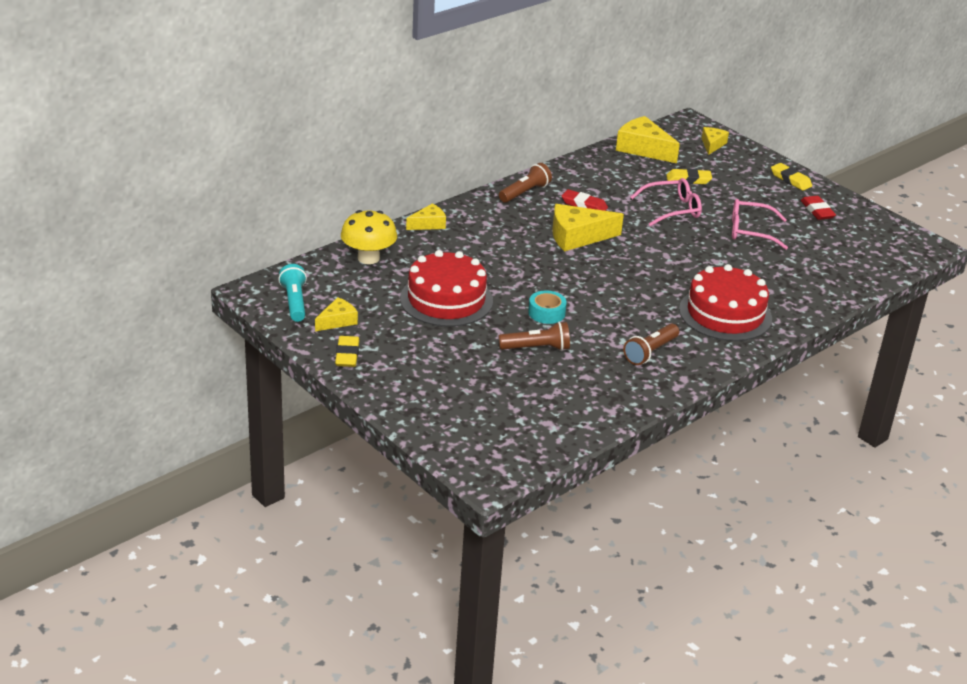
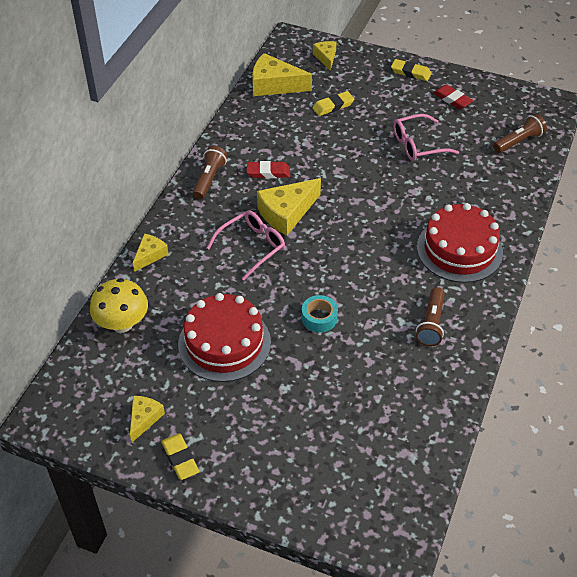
camera: 25 degrees left, 15 degrees up
turquoise flashlight [278,264,307,322] -> none
brown flashlight [498,322,570,351] -> brown flashlight moved to [493,114,547,153]
pink glasses [631,178,702,226] -> pink glasses moved to [207,210,285,280]

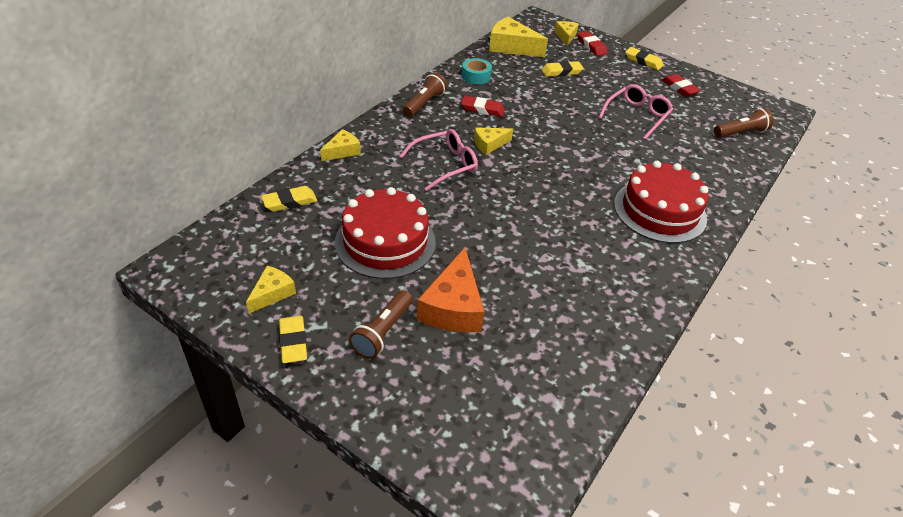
camera: 10 degrees right, 5 degrees down
yellow mushroom [90,278,148,332] -> yellow eraser [261,186,317,212]
yellow cheese [257,178,321,236] -> yellow cheese [474,127,513,155], size x0.57
turquoise tape [302,295,338,332] -> turquoise tape moved to [461,58,492,84]
pink glasses [393,114,459,161] -> pink glasses turned 135 degrees clockwise [598,84,673,140]
brown flashlight [416,287,445,346] -> brown flashlight moved to [349,290,413,359]
none -> orange cheese [417,248,484,333]
none -> red eraser [578,31,608,56]

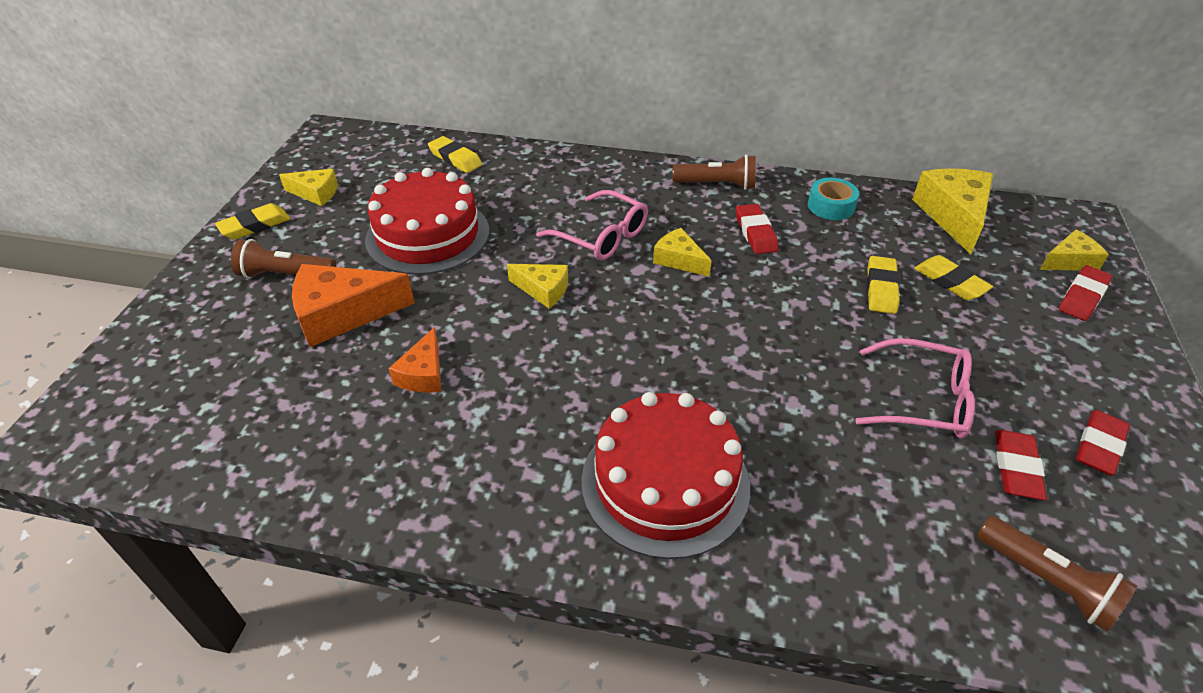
camera: 70 degrees right, 0 degrees up
yellow cheese [320,129,361,161] -> yellow cheese moved to [507,264,568,309]
yellow eraser [625,47,663,70] -> yellow eraser moved to [867,256,900,314]
none -> orange cheese [388,327,441,392]
none -> red eraser [995,430,1047,500]

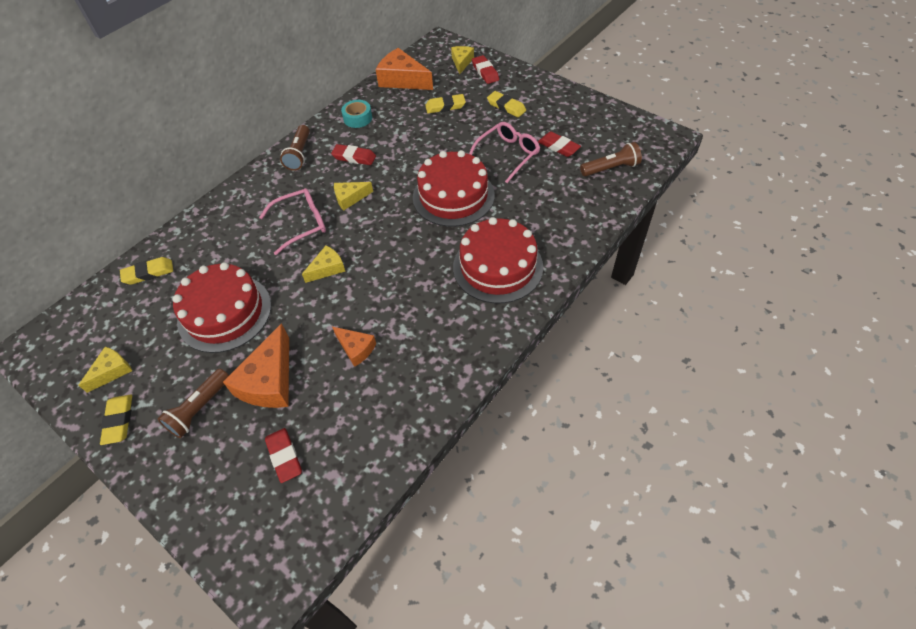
camera: 60 degrees left, 10 degrees up
brown flashlight [673,154,756,190] -> brown flashlight turned 150 degrees clockwise [280,125,310,171]
yellow eraser [867,256,900,314] -> yellow eraser moved to [487,91,526,117]
yellow cheese [912,169,993,254] -> orange cheese [376,48,433,90]
red eraser [1076,410,1130,476] -> red eraser moved to [265,428,302,483]
none -> red cake [413,150,495,227]

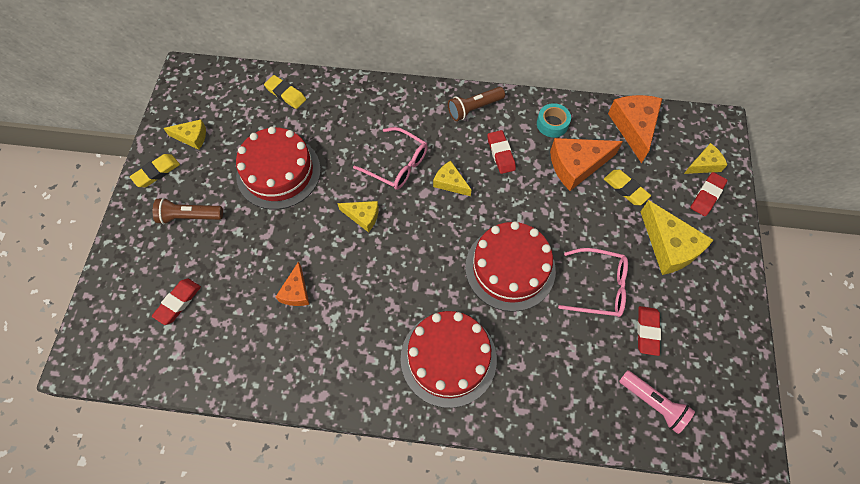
camera: 55 degrees right, 10 degrees up
orange cheese [223,323,289,408] -> orange cheese moved to [550,138,623,191]
yellow eraser [487,91,526,117] -> yellow cheese [640,200,713,275]
brown flashlight [580,142,642,176] -> pink flashlight [619,370,695,434]

